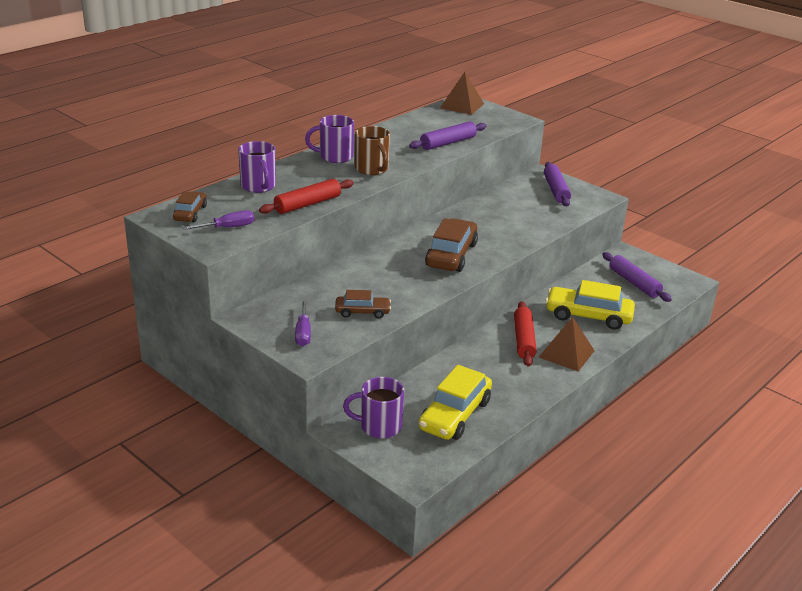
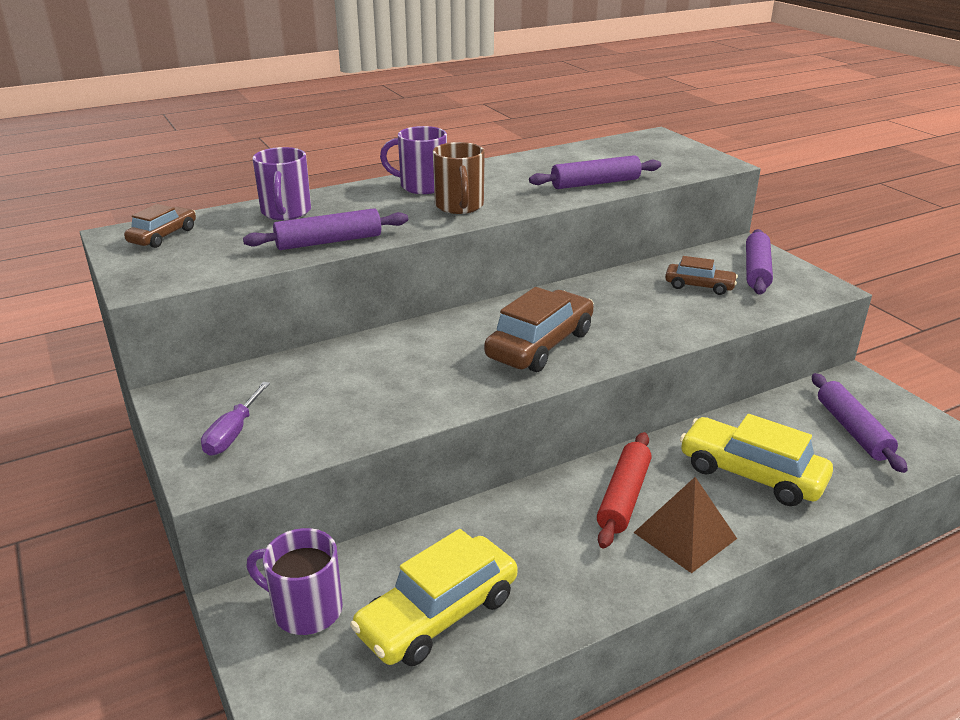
camera: 20 degrees right, 0 degrees up
purple screwdriver [182,210,254,230] -> none
red rolling pin [259,179,354,214] -> purple rolling pin [243,208,408,250]
brown car [335,290,391,318] -> brown car moved to [665,256,738,295]
brown pyramid [440,72,484,115] -> none

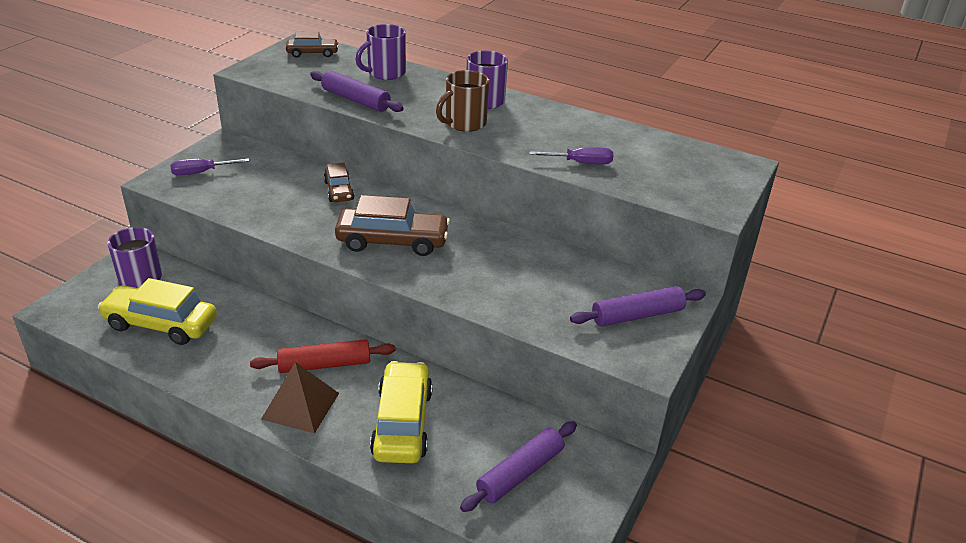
camera: 55 degrees right, 5 degrees up
purple rolling pin [529,155,661,189] -> purple screwdriver [530,147,613,164]
brown car [665,256,738,295] -> brown car moved to [324,163,354,202]

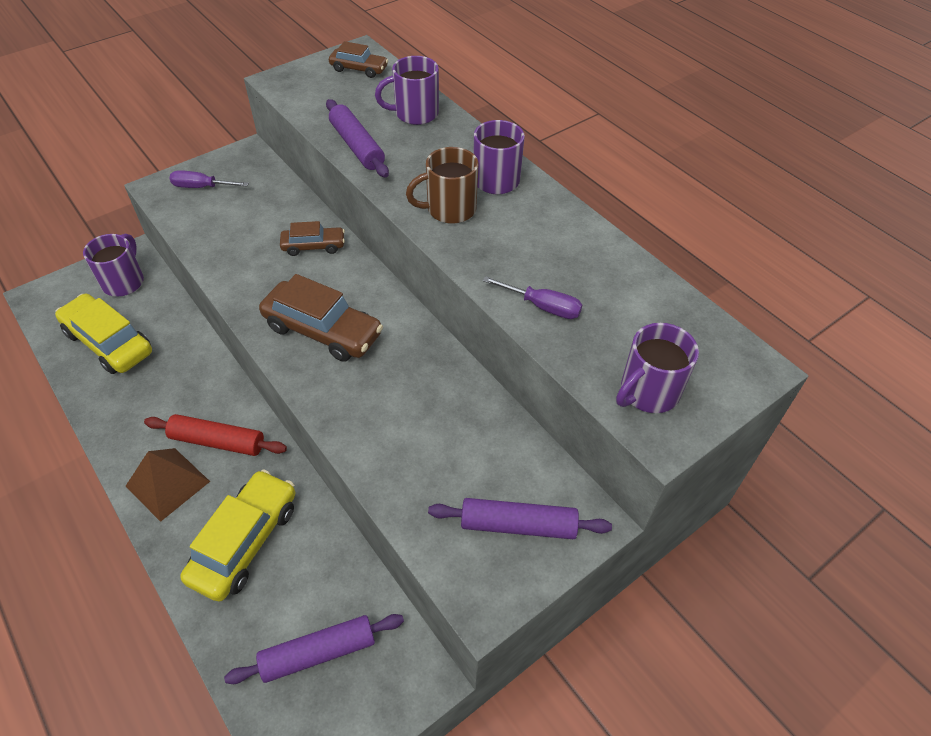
camera: 25 degrees right, 15 degrees up
brown car [324,163,354,202] -> brown car turned 105 degrees counterclockwise [280,221,345,256]
none -> purple mug [616,323,699,413]

